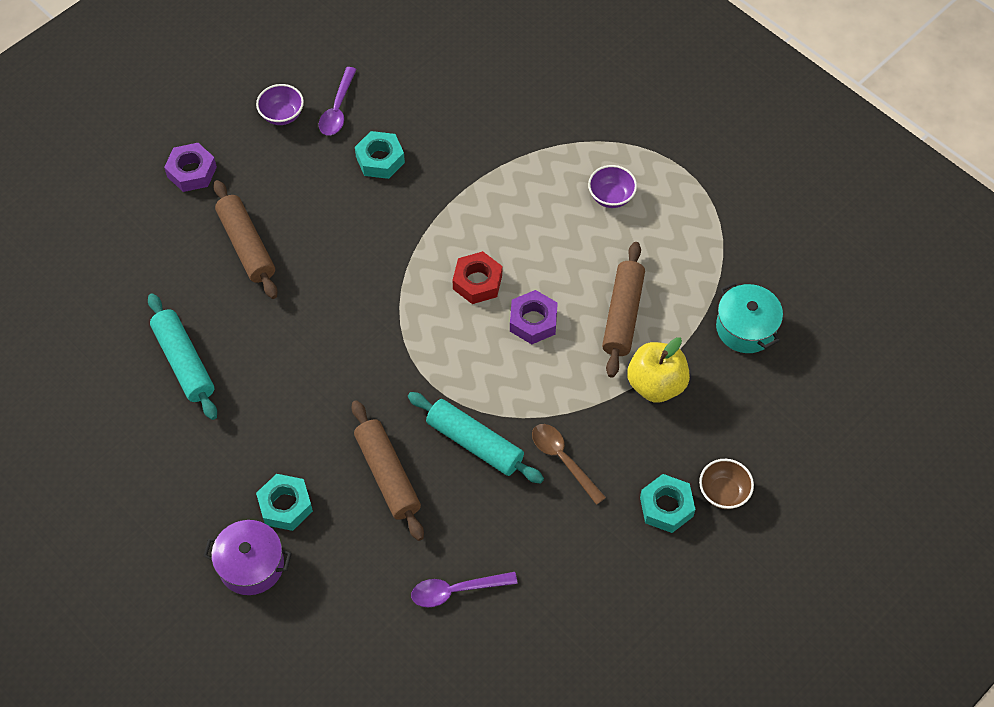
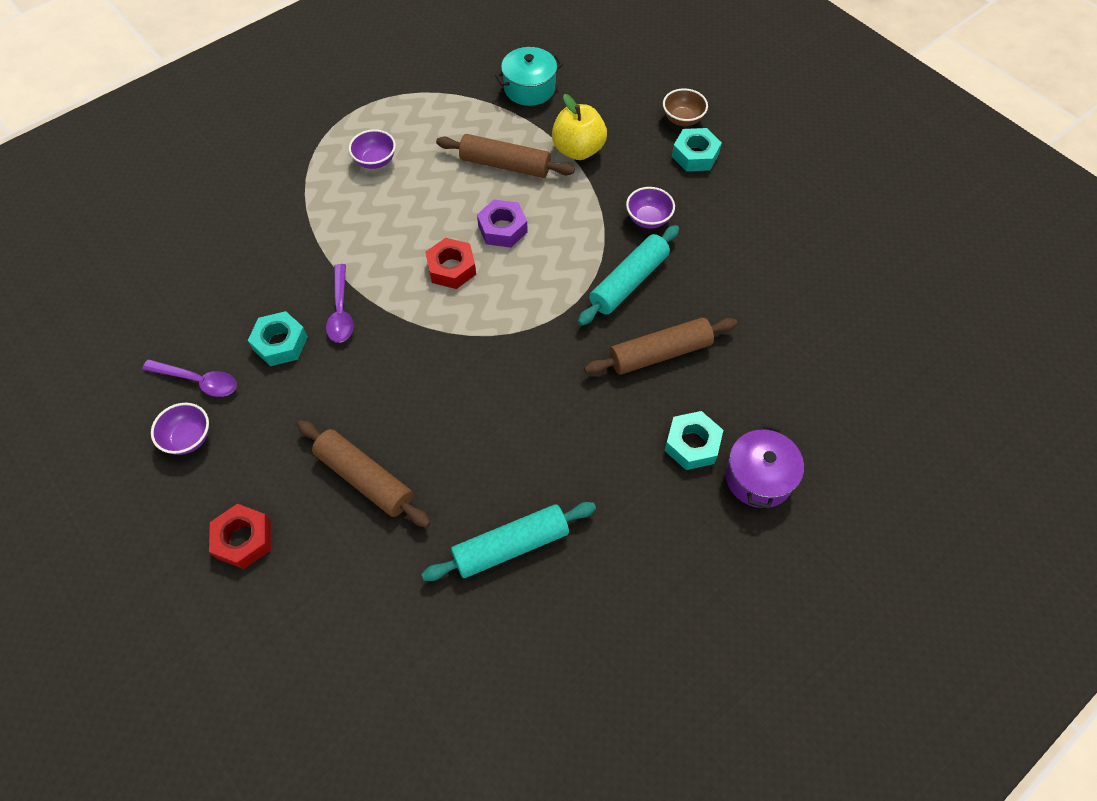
camera: 85 degrees left, 0 degrees up
purple nut [164,143,217,192] -> red nut [209,504,271,569]
brown rolling pin [214,180,278,299] -> brown rolling pin turned 60 degrees clockwise [297,420,431,528]
purple spoon [411,572,518,607] -> purple spoon moved to [326,264,354,343]
brown spoon [532,424,606,505] -> purple bowl [626,187,675,229]

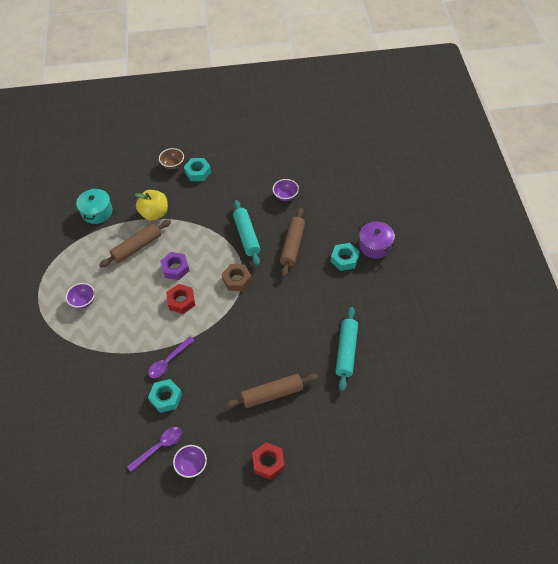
camera: 55 degrees left, 5 degrees down
purple spoon [326,264,354,343] -> purple spoon turned 105 degrees clockwise [148,336,194,378]
purple bowl [626,187,675,229] -> purple bowl moved to [273,179,299,201]
none -> brown nut [222,264,252,291]

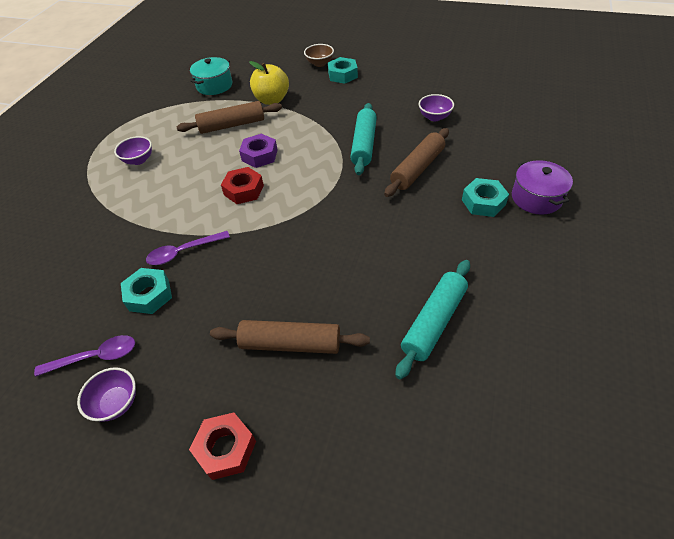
camera: 25 degrees right, 5 degrees down
brown nut [222,264,252,291] -> none

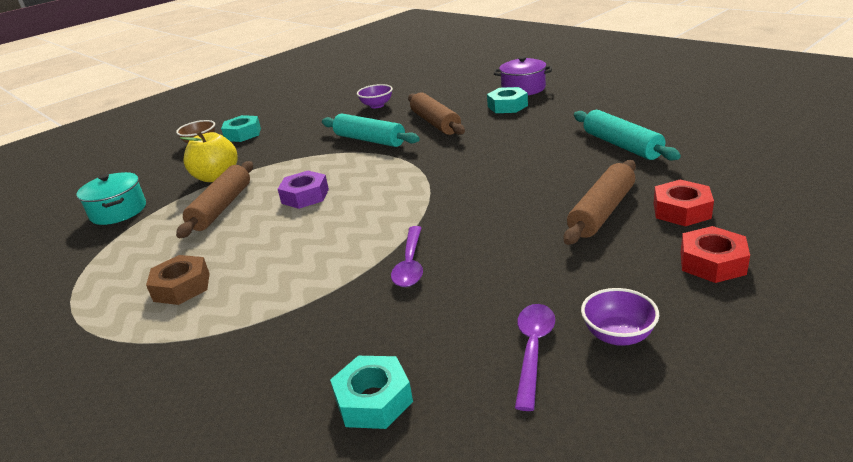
camera: 60 degrees left, 20 degrees down
purple bowl [114,136,152,165] -> brown nut [146,255,210,305]
turquoise nut [121,268,172,314] -> turquoise nut moved to [330,356,413,429]
red nut [221,167,264,204] -> red nut moved to [654,180,714,226]

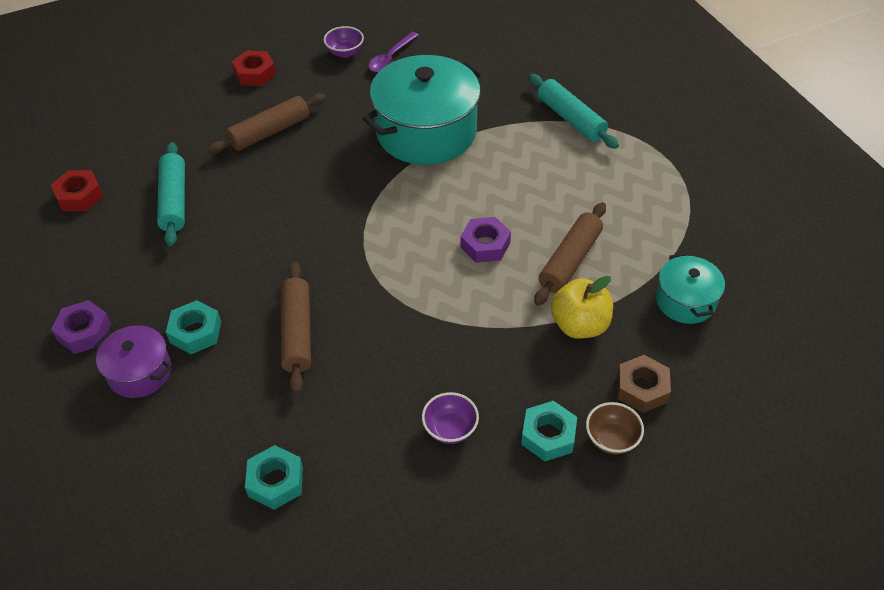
camera: 165 degrees left, 20 degrees up
brown nut [146,255,210,305] -> brown nut moved to [617,355,671,413]
turquoise rolling pin [322,114,420,147] -> turquoise rolling pin moved to [529,74,619,149]
turquoise nut [330,356,413,429] -> turquoise nut moved to [245,445,303,510]
purple bowl [357,84,393,109] -> purple bowl moved to [422,392,479,444]
purple spoon [391,226,423,287] -> turquoise pot [363,55,486,165]
red nut [654,180,714,226] -> red nut moved to [51,170,103,211]
none -> purple nut [51,300,111,354]

